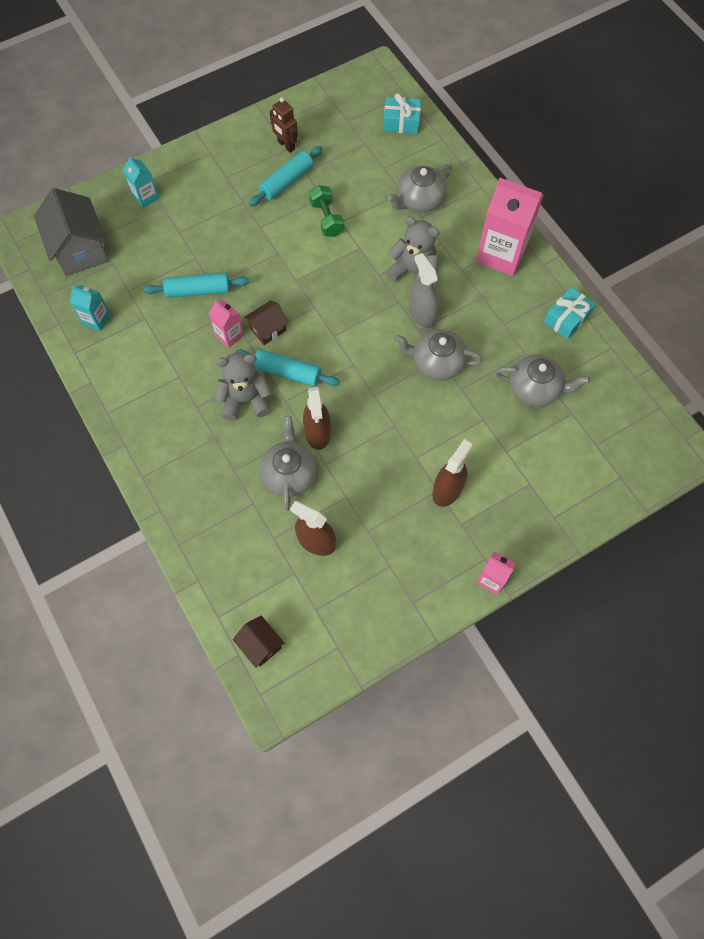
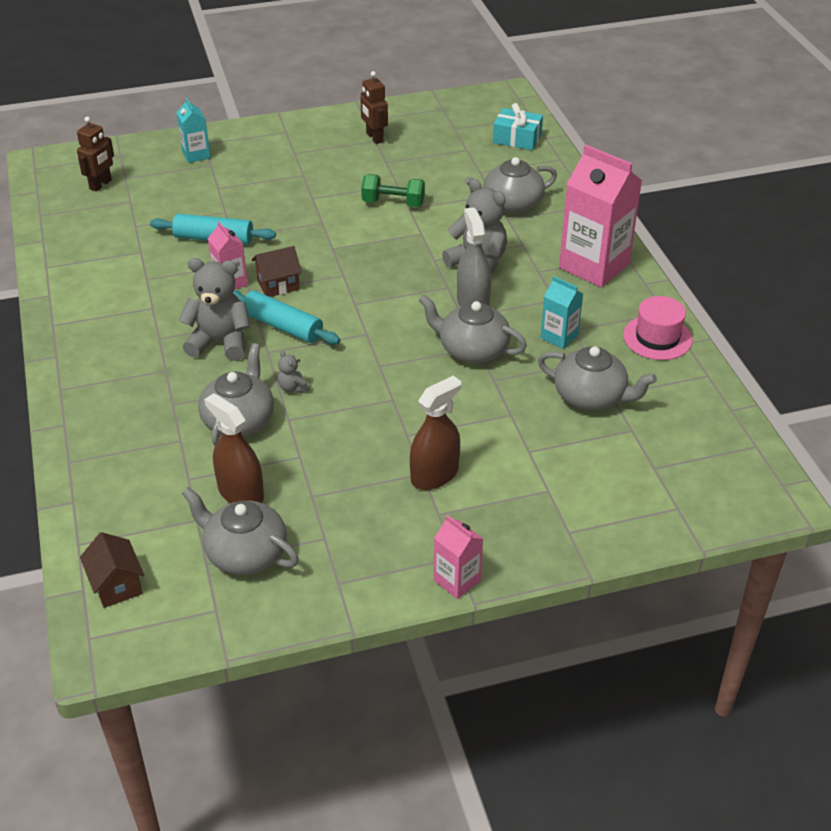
camera: 15 degrees right, 25 degrees down
grey house [34,188,109,276] -> brown robot [77,117,114,192]
turquoise carton [70,285,111,331] -> turquoise carton moved to [541,276,583,349]
turquoise rolling pin [249,146,323,206] -> none
brown spray bottle [303,387,331,450] -> grey teddy bear [278,350,310,393]
green dumbbell [309,185,344,237] -> green dumbbell turned 75 degrees counterclockwise [361,174,425,207]
turquoise gift [544,287,596,339] -> pink hat [623,296,693,360]
none -> grey teapot [182,487,299,575]

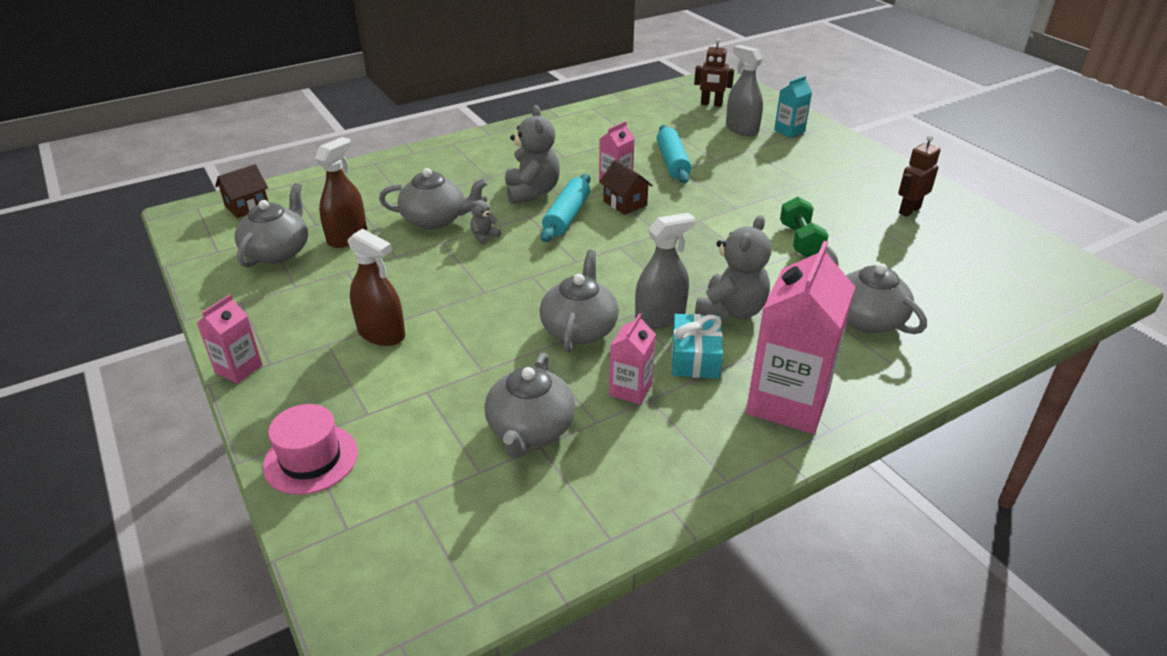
camera: 75 degrees right, 5 degrees down
turquoise gift [493,103,543,150] -> turquoise gift moved to [672,314,723,379]
turquoise carton [541,276,583,349] -> pink carton [609,313,656,405]
pink hat [623,296,693,360] -> pink hat moved to [263,404,358,495]
none -> grey spray bottle [726,45,763,136]

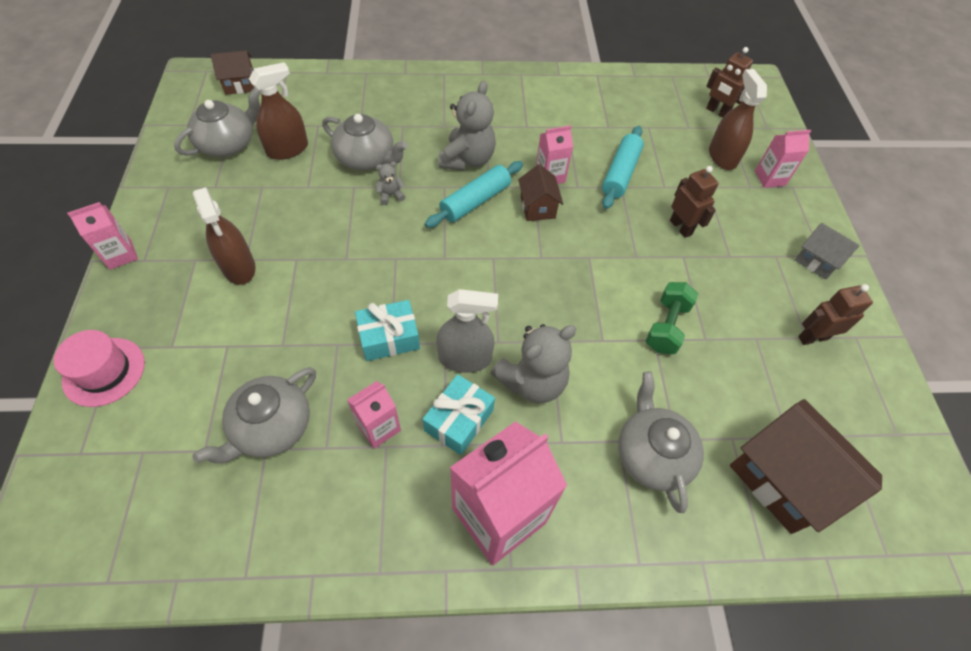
camera: 25 degrees right, 20 degrees up
grey teapot [539,250,619,352] -> turquoise gift [355,300,420,361]
grey spray bottle [726,45,763,136] -> brown spray bottle [709,69,767,170]
turquoise carton [774,76,812,138] -> pink carton [755,130,811,188]
none -> brown robot [670,166,719,238]
none -> brown house [730,399,882,534]
none -> grey house [795,223,860,280]

